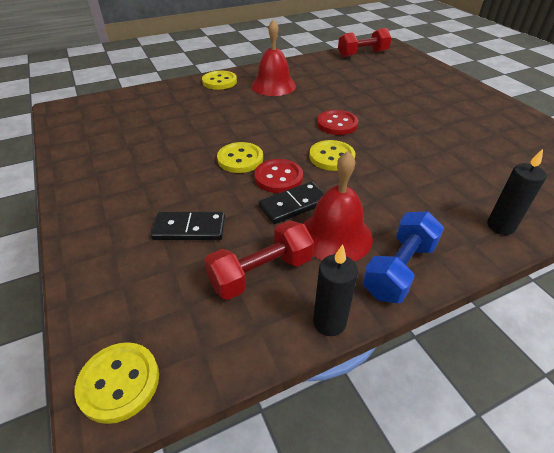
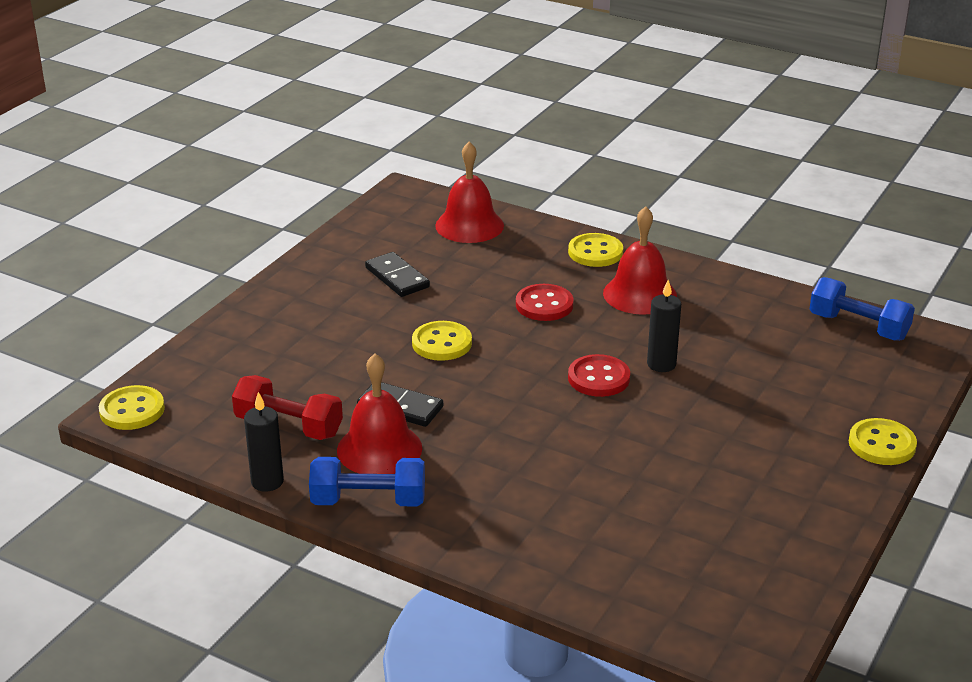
camera: 55 degrees right, 10 degrees down
black domino [151,212,226,240] -> black domino moved to [365,252,430,297]
red button [254,159,303,193] -> red button moved to [516,284,574,321]
yellow button [309,140,356,171] -> yellow button moved to [849,418,917,465]
red dumbbell [338,28,392,57] -> blue dumbbell [810,277,915,341]
black candle [487,149,547,235] -> black candle moved to [647,280,681,372]
none -> red bell [435,142,504,243]

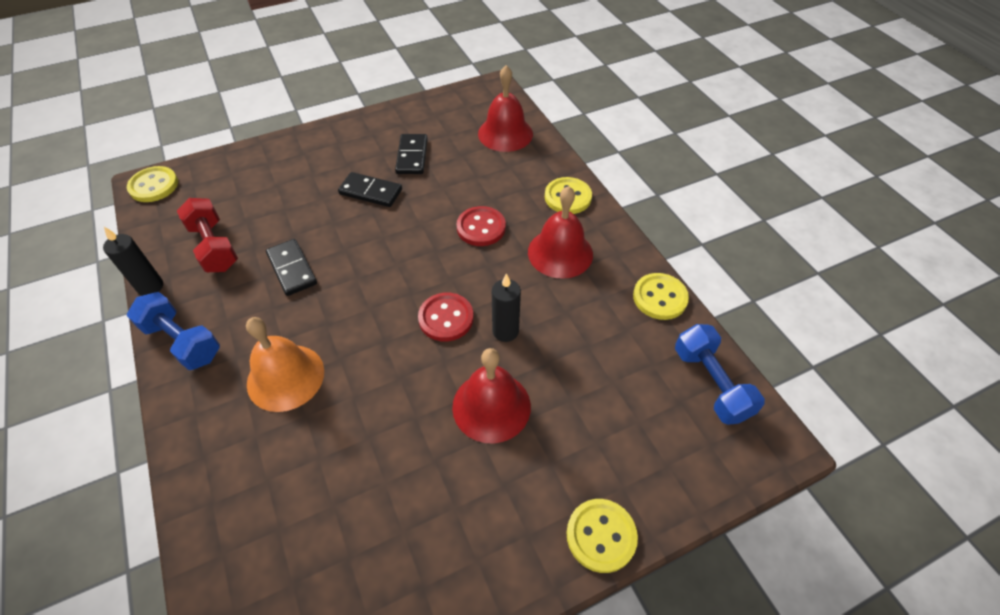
camera: 35 degrees right, 20 degrees up
red bell [337,354,422,474] -> red bell moved to [452,348,531,444]
yellow button [412,321,472,361] -> yellow button moved to [633,273,689,320]
none -> orange bell [246,317,324,412]
none -> black domino [338,172,402,207]

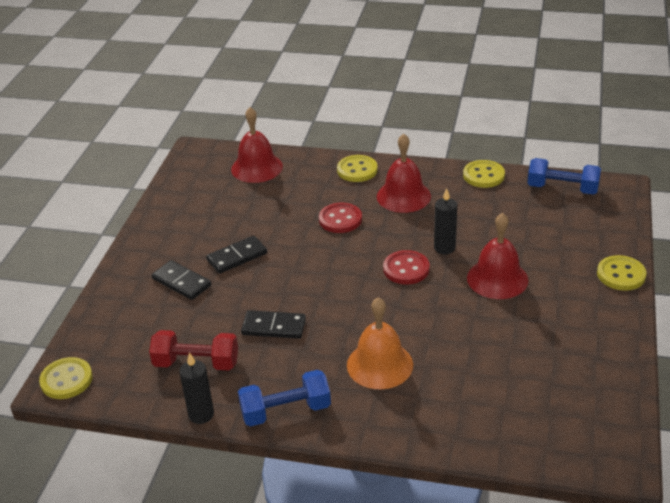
camera: 50 degrees left, 15 degrees down
black domino [395,134,428,174] -> black domino moved to [152,260,211,300]

